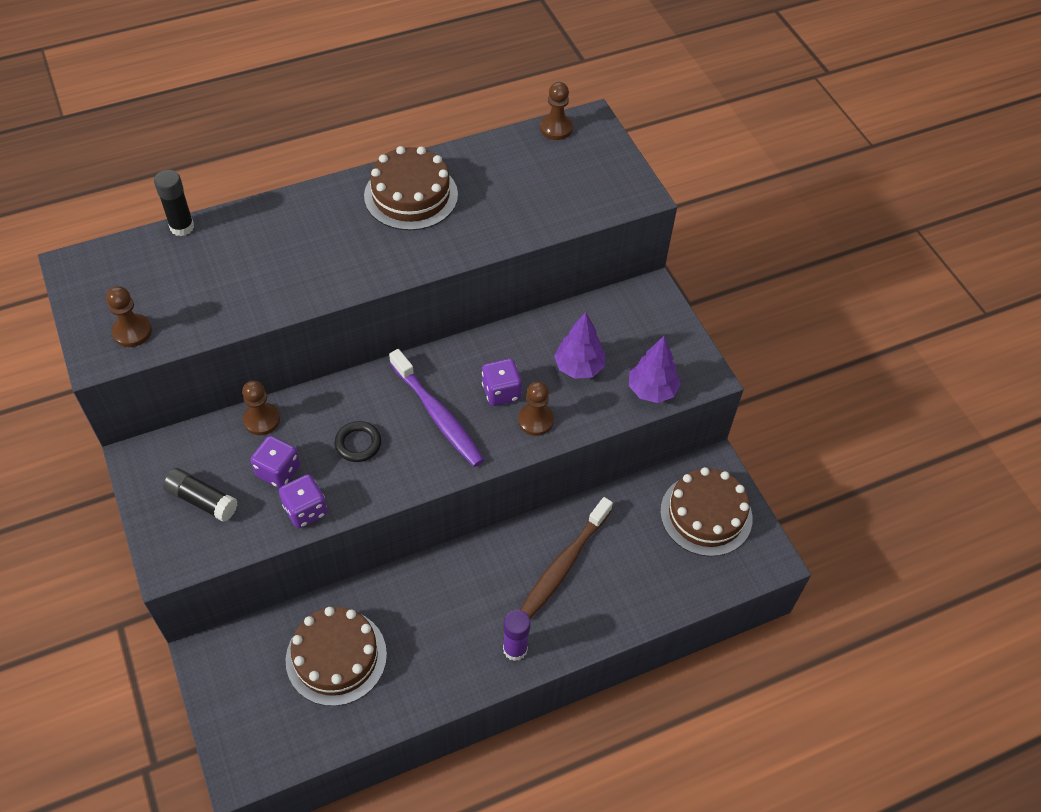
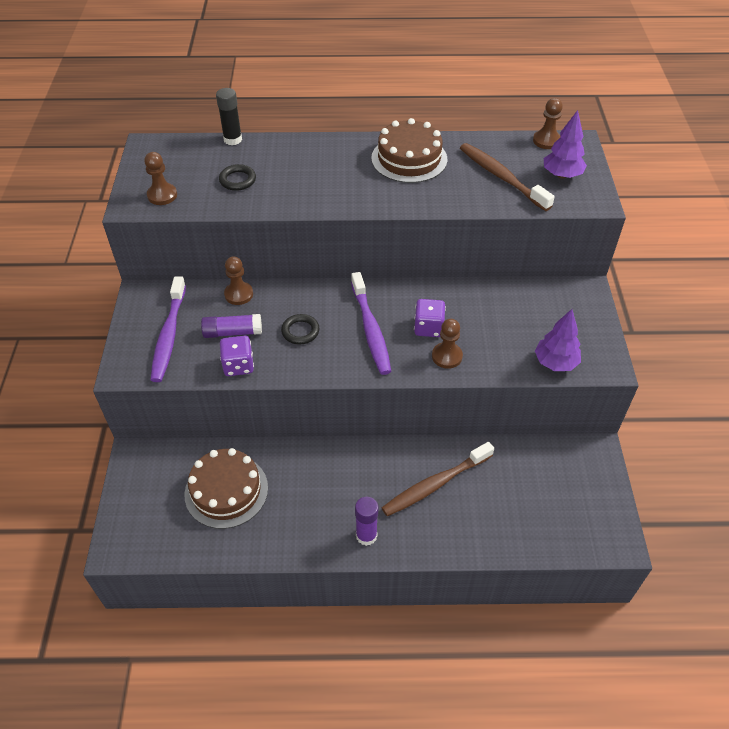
camera: 25 degrees right, 5 degrees down
black glue stick [163,468,238,522] -> purple toothbrush [151,276,186,382]
purple dice [250,436,300,488] -> purple glue stick [201,314,262,338]
purple tree [554,312,605,379] -> purple tree moved to [544,110,587,179]
brown cake [660,467,752,557] -> none
none -> black ring [219,164,256,191]
none -> brown toothbrush [460,143,555,211]

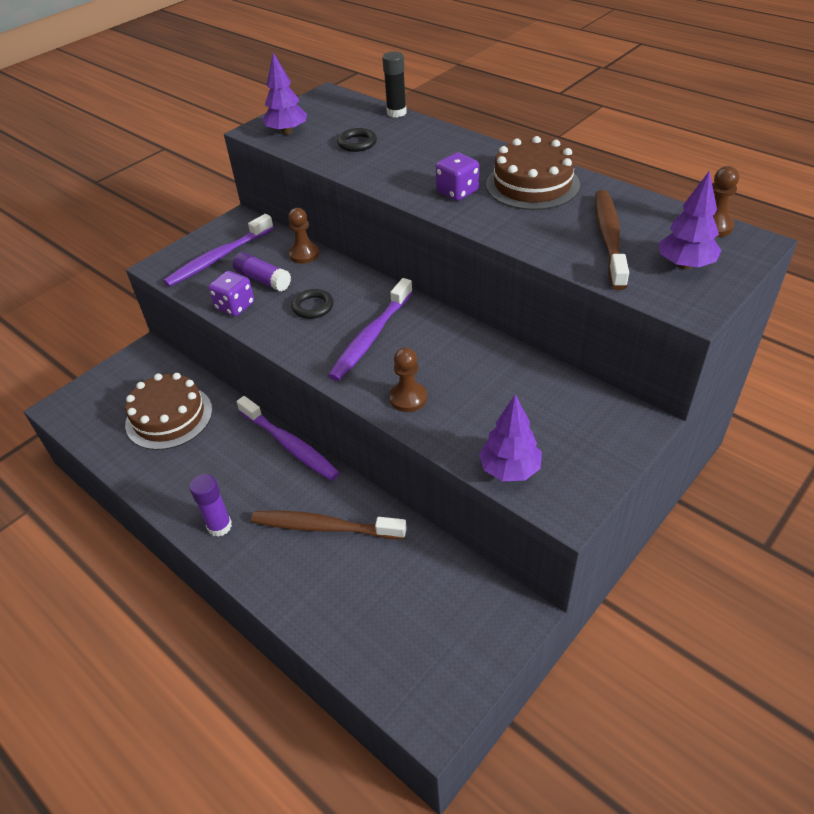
camera: 45 degrees right, 5 degrees down
brown pawn [144,152,177,205] -> purple tree [262,53,307,135]
purple dice [414,299,446,337] -> purple dice moved to [436,152,479,201]
none -> purple toothbrush [236,396,340,481]

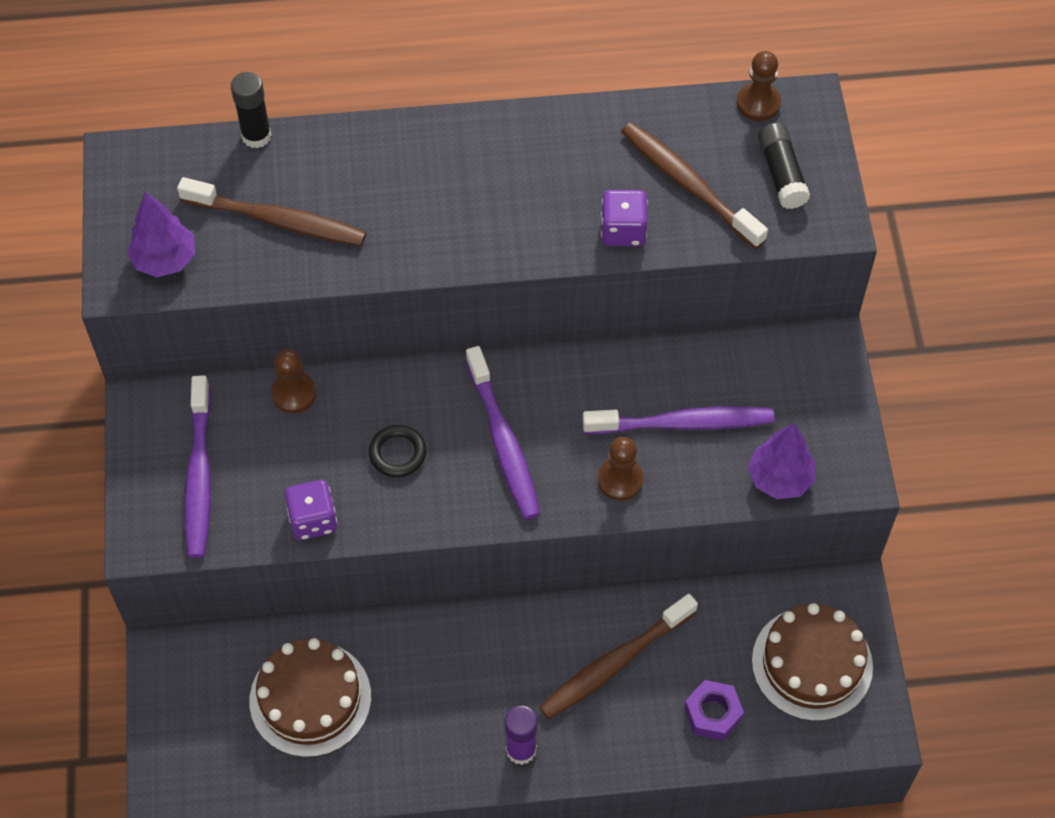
camera: 50 degrees left, 15 degrees up
purple glue stick [233,252,291,292] -> none
purple toothbrush [236,396,340,481] -> purple toothbrush moved to [583,406,774,434]
black ring [337,128,377,152] -> brown toothbrush [177,177,366,246]
purple dice [436,152,479,201] -> purple dice moved to [601,190,648,246]
brown cake [486,136,580,210] -> brown cake moved to [752,603,873,721]
purple tree [659,170,721,269] -> black glue stick [758,123,810,209]
none -> purple nut [684,680,744,741]

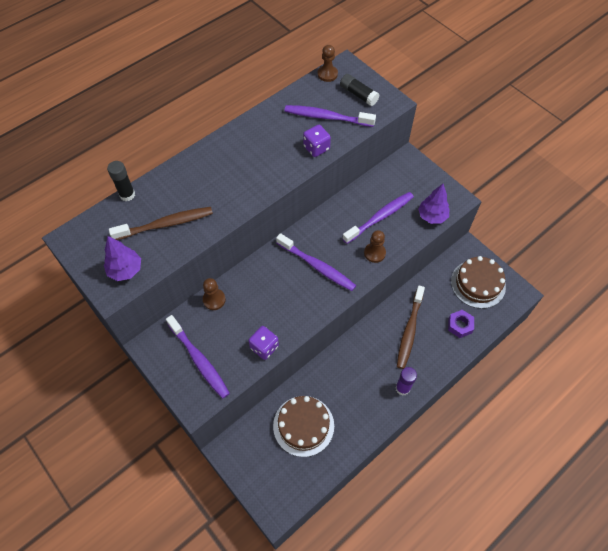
camera: 35 degrees left, 0 degrees up
black ring [369,425,426,477] -> none
brown toothbrush [621,122,768,249] -> purple toothbrush [285,105,376,127]

